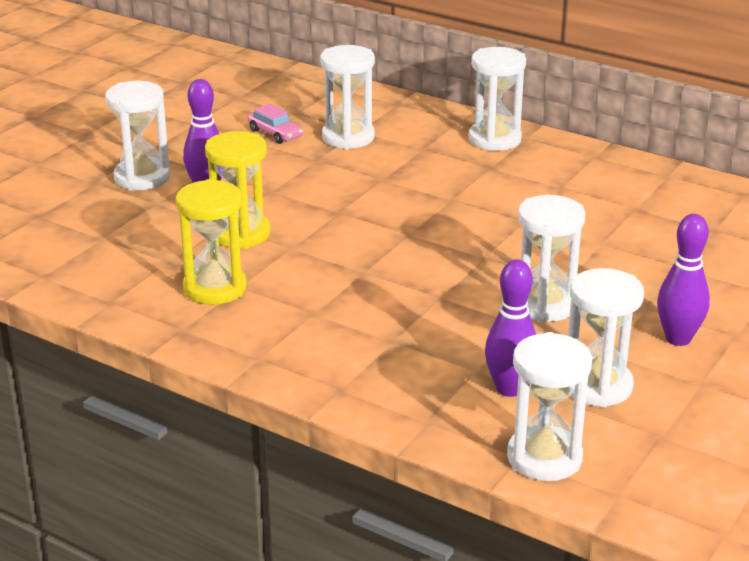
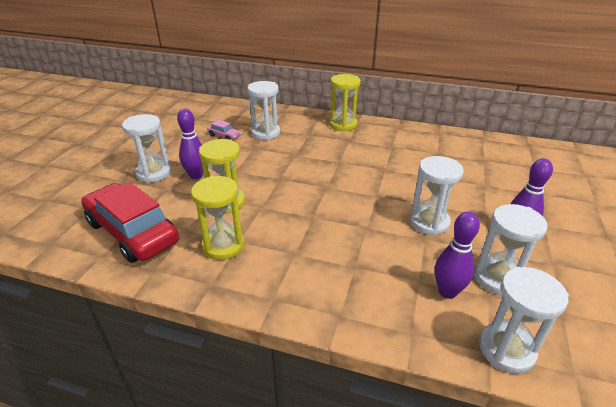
camera: 15 degrees left, 5 degrees up
white hourglass [468,47,526,151] -> yellow hourglass [329,74,361,132]
none -> red car [81,182,179,263]

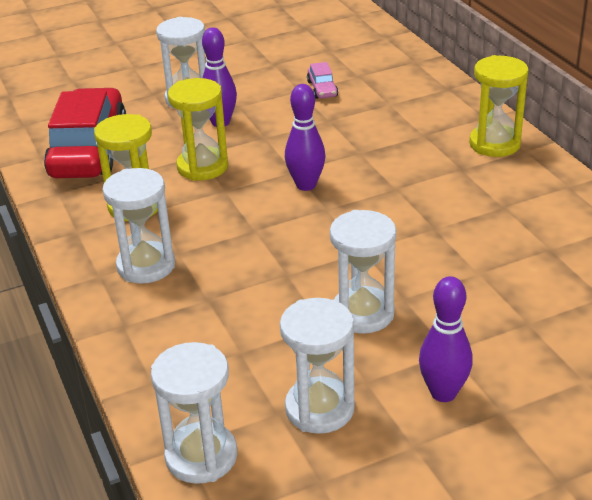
camera: 50 degrees right, 0 degrees up
white hourglass [247,81,280,140] -> white hourglass moved to [102,168,175,284]
purple bowling pin [435,211,480,299] -> purple bowling pin moved to [285,84,326,191]

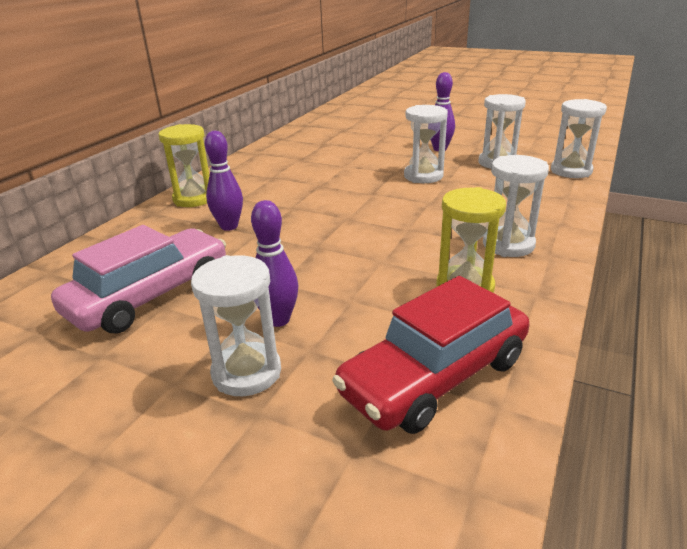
camera: 130 degrees left, 5 degrees down
yellow hourglass [168,78,228,181] -> none
purple bowling pin [285,84,326,191] -> purple bowling pin moved to [205,131,243,231]
pink car [307,62,338,99] -> pink car [51,225,226,333], size x2.43

